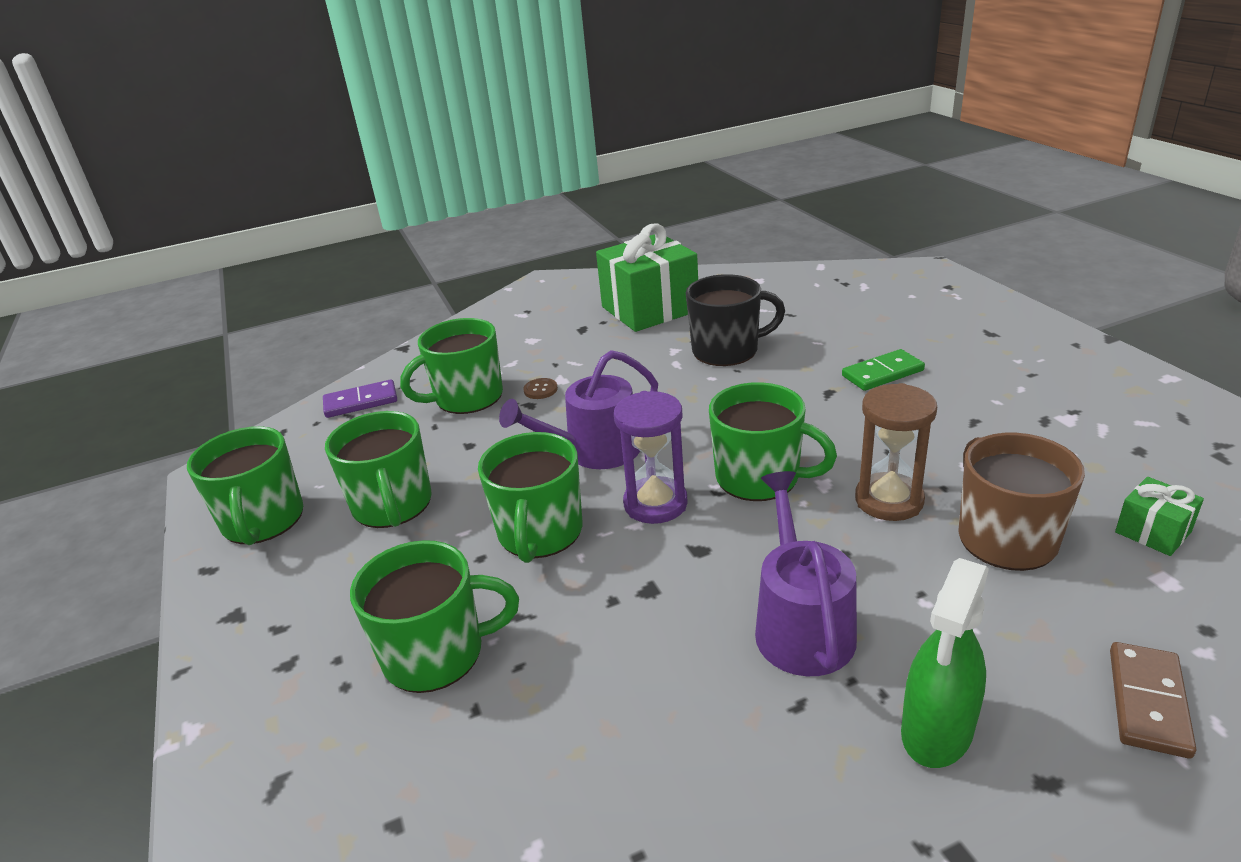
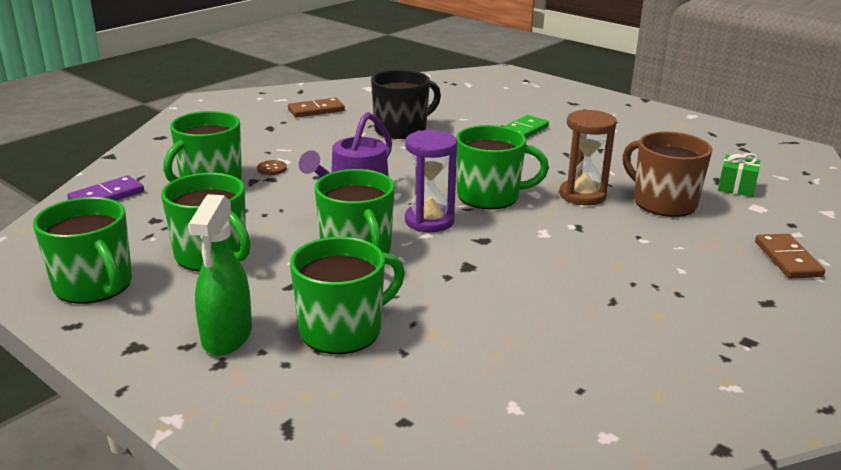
camera: 30 degrees left, 5 degrees down
green gift [596,223,698,332] -> brown domino [288,98,345,118]
purple watering can [755,471,857,676] -> none
green spray bottle [901,558,989,768] -> green spray bottle moved to [188,194,252,355]

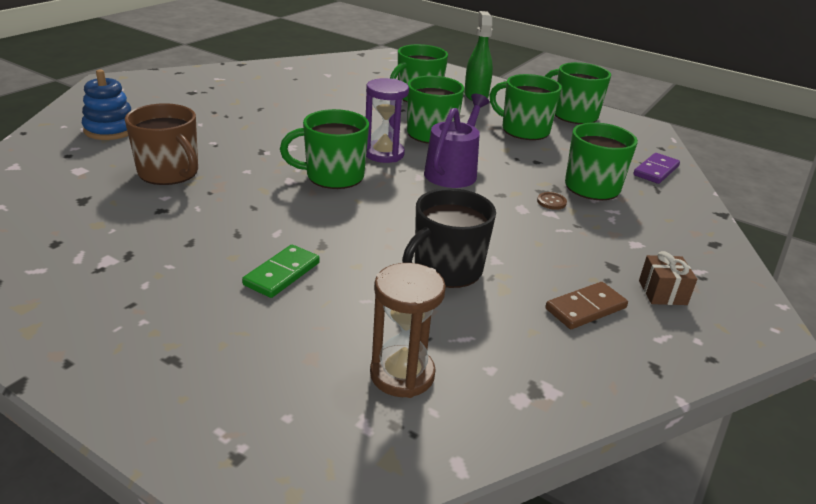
camera: 170 degrees right, 5 degrees up
brown hourglass [559,109,617,205] -> brown hourglass moved to [370,263,446,398]
green gift [718,153,760,197] -> none
brown domino [755,234,825,278] -> blue stacking toy [82,69,131,140]
none -> brown gift [639,251,697,305]

